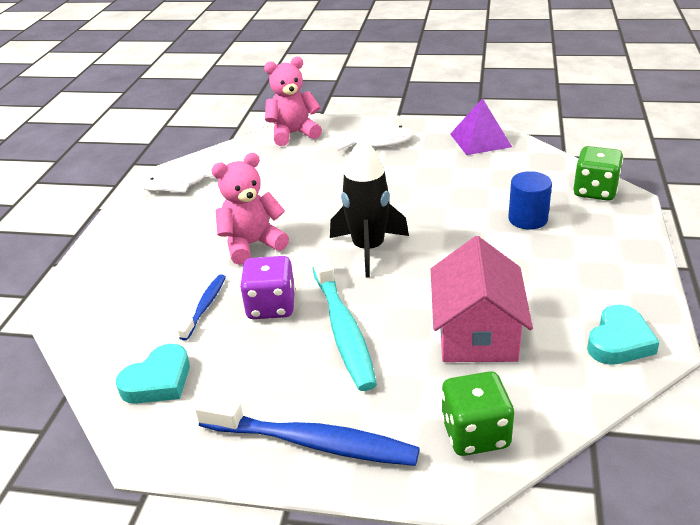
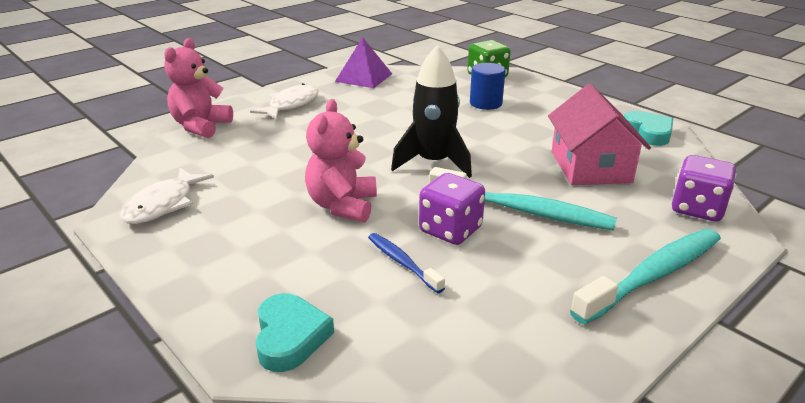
camera: 55 degrees left, 5 degrees down
turquoise heart [116,344,190,404] -> turquoise heart moved to [255,293,334,372]
blue toothbrush [195,396,420,466] -> turquoise toothbrush [570,229,721,325]
pink house [431,236,533,362] -> pink house turned 45 degrees clockwise [548,84,651,185]
green dice [441,371,514,456] -> purple dice [672,155,736,221]

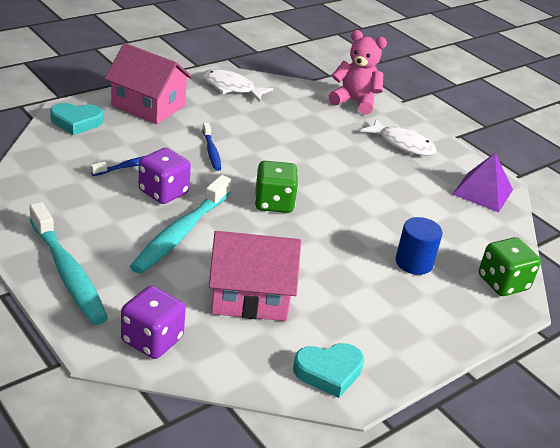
camera: 90 degrees right, 5 degrees up
pink teddy bear [305,99,377,222] -> blue toothbrush [202,123,221,171]
black rocket [391,45,472,178] -> green dice [255,161,298,213]
none -> pink house [105,43,193,124]

